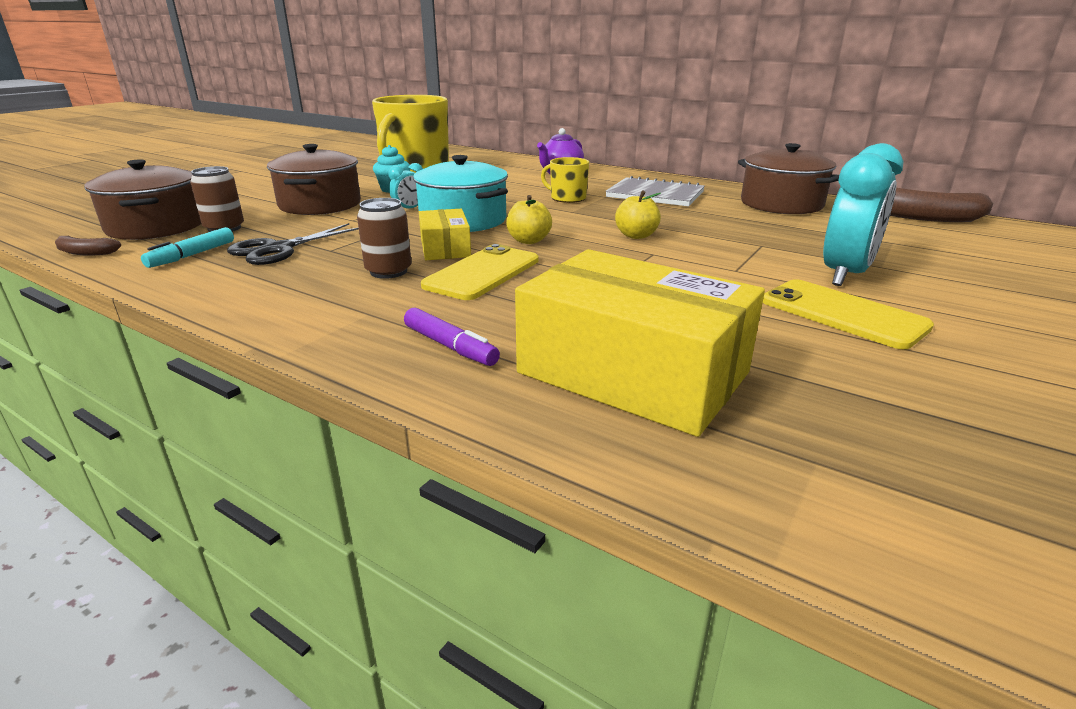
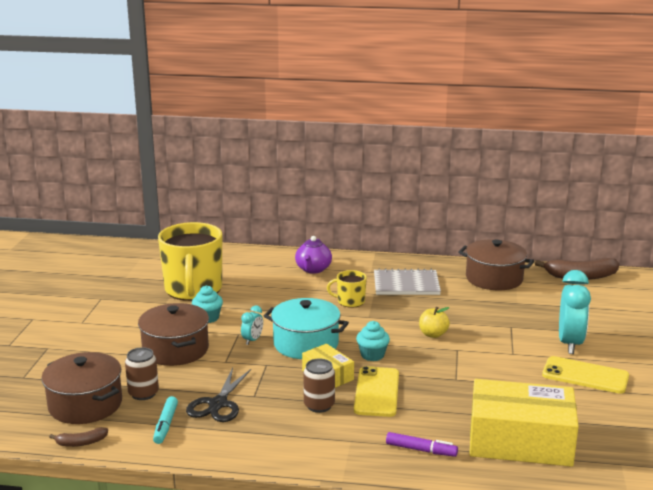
camera: 25 degrees left, 5 degrees down
yellow apple [506,195,552,244] -> turquoise cupcake [356,321,390,361]

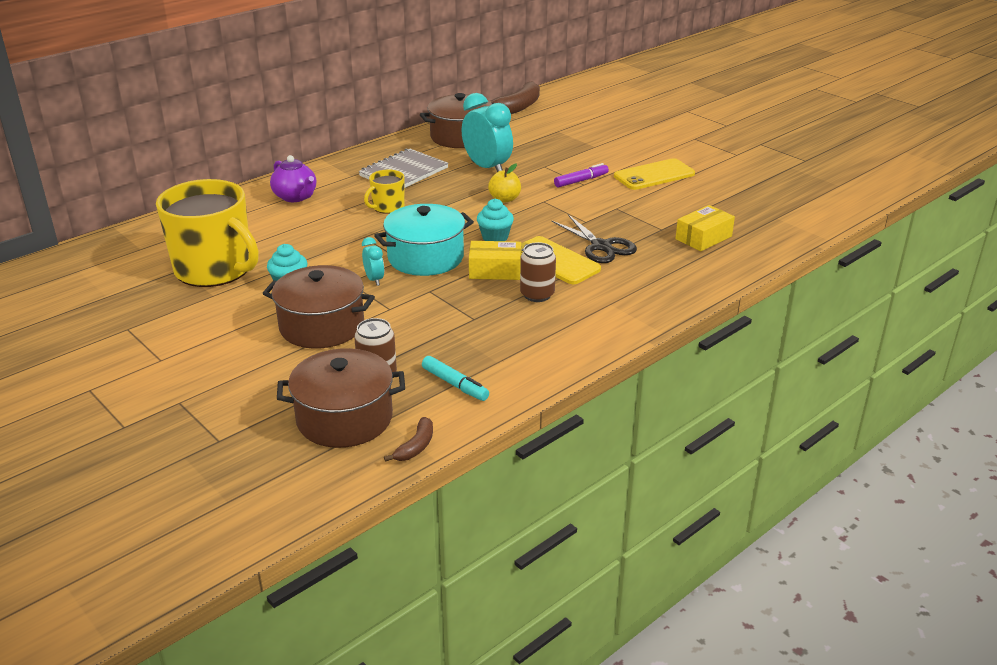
camera: 50 degrees left, 10 degrees up
black scissors [186,368,251,422] -> black scissors moved to [551,214,637,263]
purple marker [386,432,458,457] -> purple marker moved to [554,163,609,188]
yellow box [469,379,579,467] -> yellow box [676,205,735,251], size x0.51
turquoise clock [559,270,591,354] -> turquoise clock moved to [462,93,513,172]

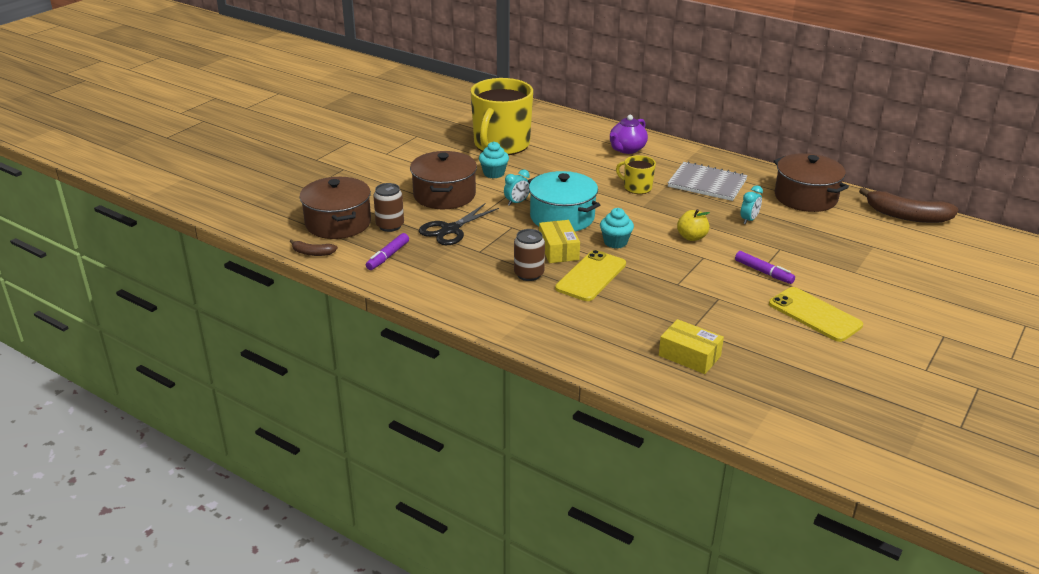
camera: 75 degrees right, 0 degrees up
turquoise marker [422,356,489,401] -> purple marker [366,233,409,270]
turquoise clock [462,93,513,172] -> turquoise clock [741,185,763,224], size x0.48
black scissors [551,214,637,263] -> black scissors moved to [419,203,499,245]

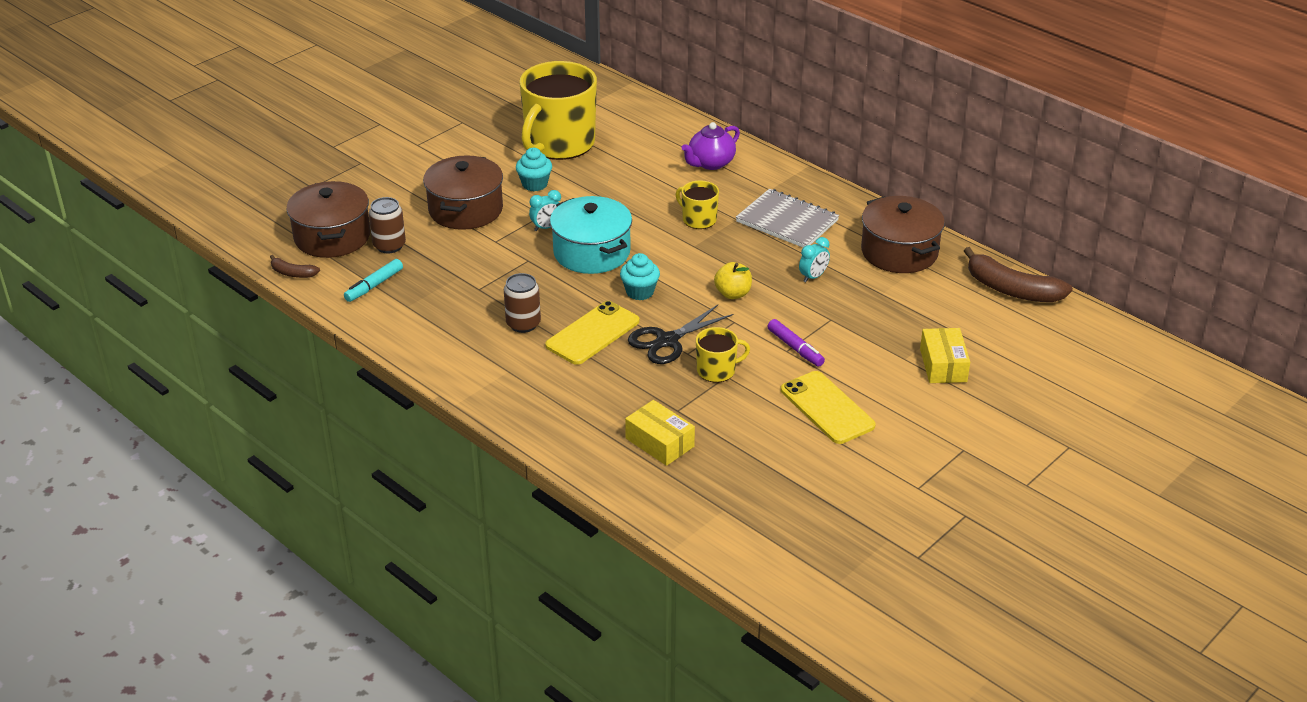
camera: 10 degrees right, 5 degrees up
purple marker [366,233,409,270] -> turquoise marker [344,259,403,302]
black scissors [419,203,499,245] -> black scissors moved to [628,305,733,364]
yellow box [539,220,580,263] -> yellow box moved to [920,328,970,383]
none -> yellow mug [696,327,750,383]

